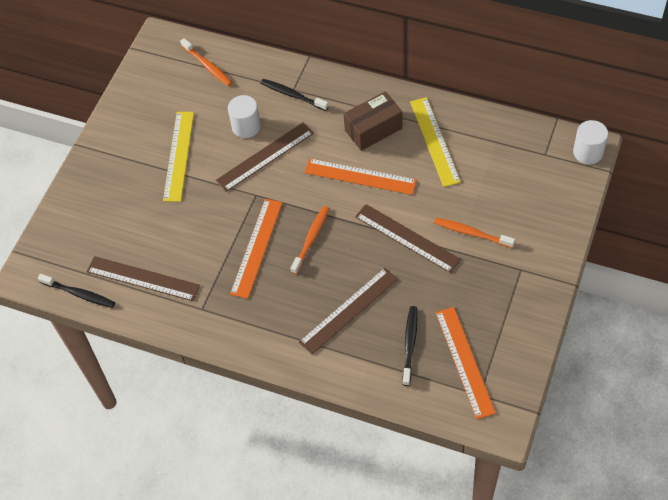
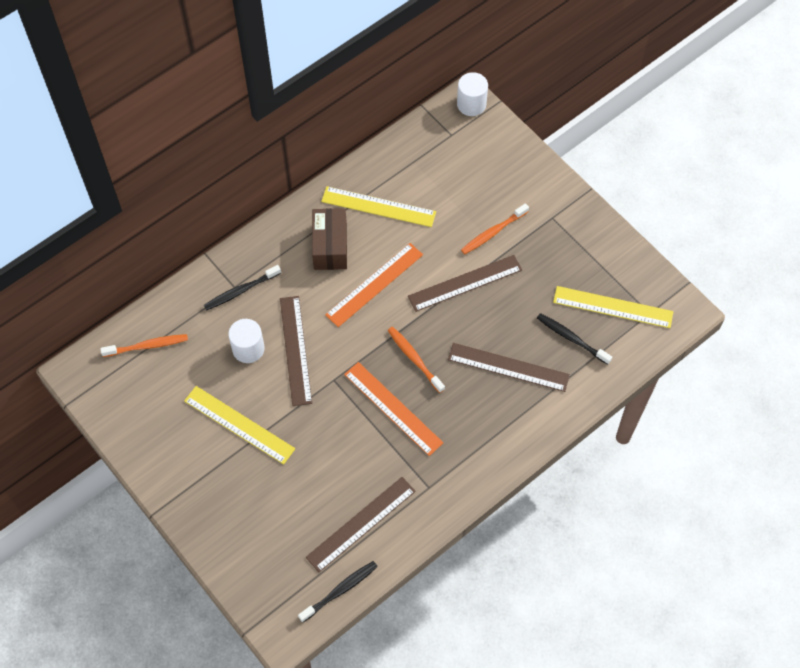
camera: 65 degrees left, 5 degrees up
brown ruler [299,268,398,355] -> brown ruler turned 60 degrees counterclockwise [448,343,570,392]
orange ruler [436,307,496,419] -> yellow ruler [553,286,674,328]

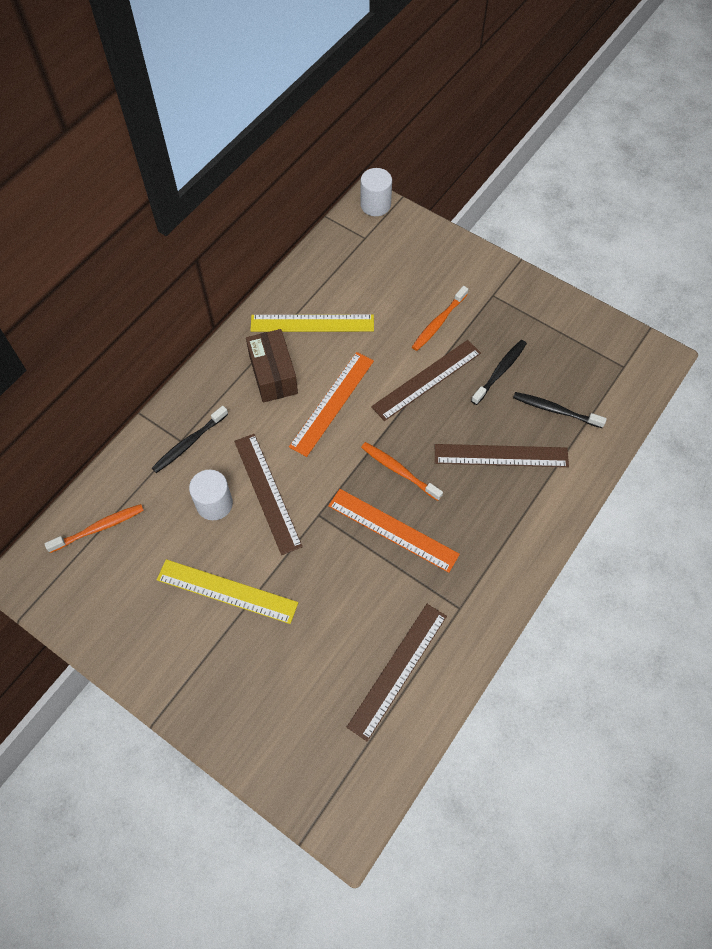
camera: 15 degrees left, 0 degrees up
black toothbrush [298,561,378,622] -> black toothbrush moved to [471,340,527,405]
yellow ruler [553,286,674,328] -> none

